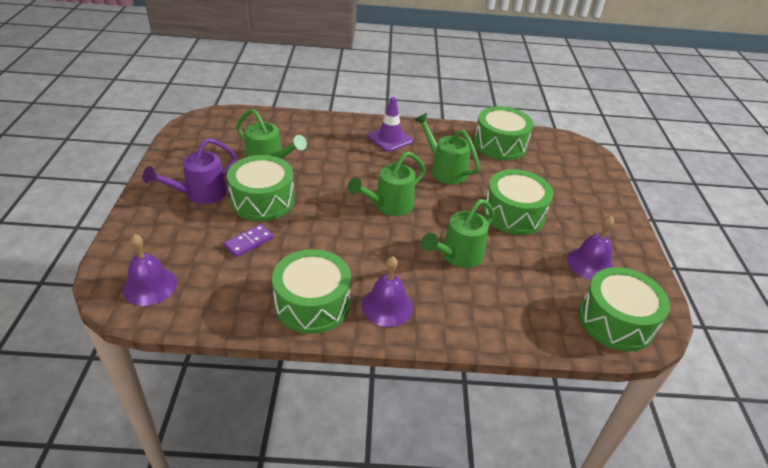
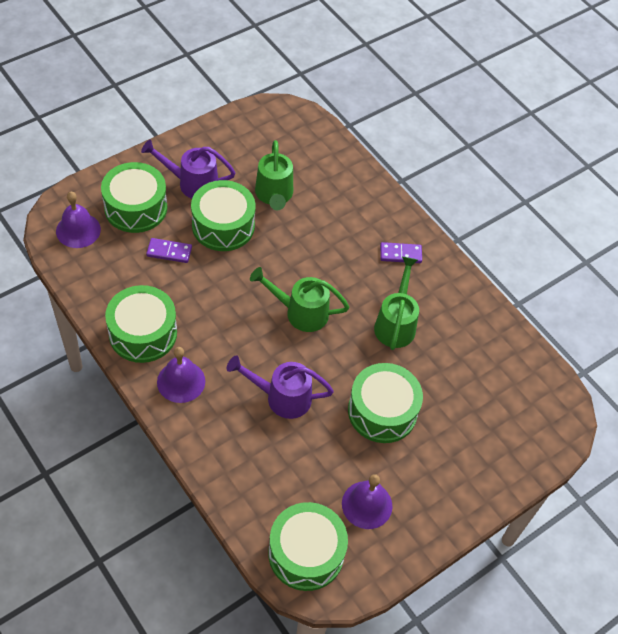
camera: 50 degrees right, 15 degrees up
purple traffic cone [367,97,413,152] -> purple domino [380,242,422,263]
green watering can [421,199,494,268] -> purple watering can [227,355,334,419]
green drum [474,106,533,160] -> green drum moved to [101,162,167,233]

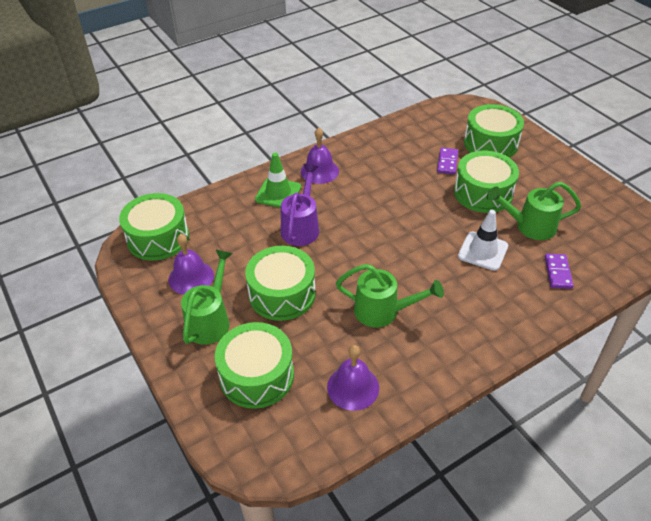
camera: 100 degrees right, 10 degrees down
purple bell [56,192,101,248] -> purple bell moved to [327,345,379,411]
green drum [105,285,177,363] -> green drum moved to [215,322,294,409]
purple watering can [141,140,236,199] -> none
green watering can [250,267,349,332] -> green watering can moved to [181,250,233,345]
purple domino [380,242,422,263] -> purple domino moved to [545,253,574,289]
none -> green traffic cone [255,153,301,208]
none -> white traffic cone [458,210,508,271]

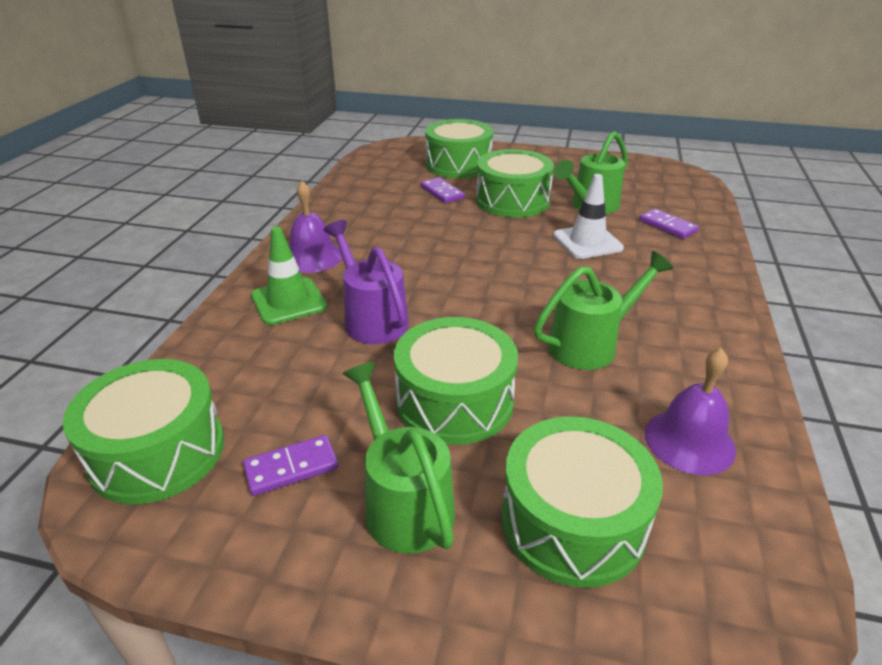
camera: 45 degrees left, 10 degrees down
purple bell [169,234,214,295] -> purple domino [243,435,338,496]

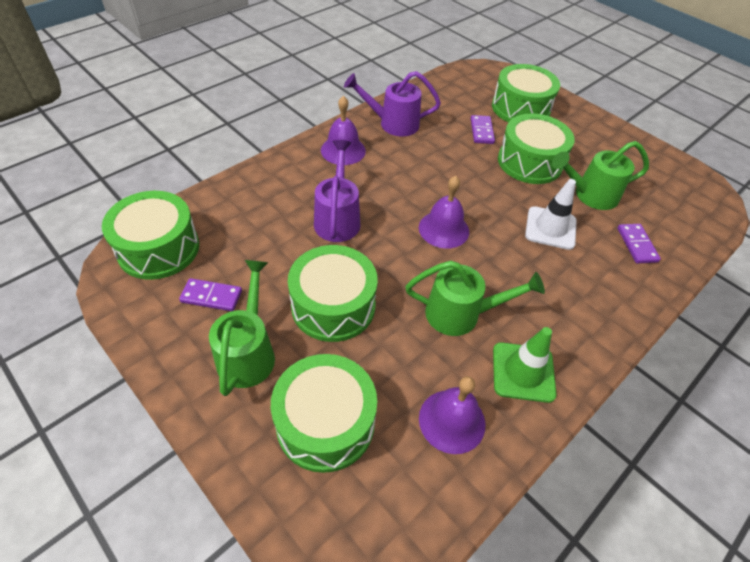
camera: 30 degrees right, 15 degrees up
green traffic cone [251,226,327,325] -> green traffic cone moved to [493,327,557,403]
none -> purple watering can [344,71,441,136]
none -> purple bell [419,176,469,249]

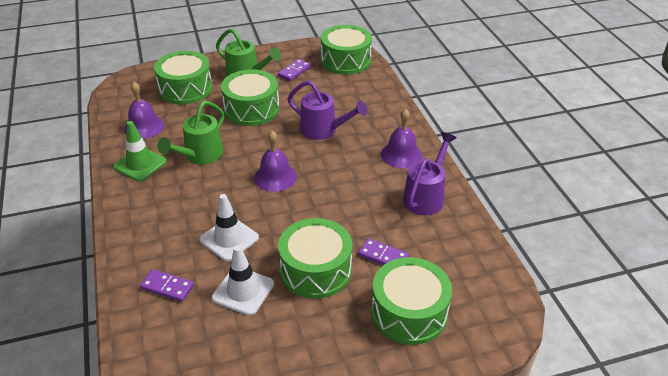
camera: 120 degrees right, 10 degrees down
green watering can [552,141,649,210] -> white traffic cone [212,245,274,316]

